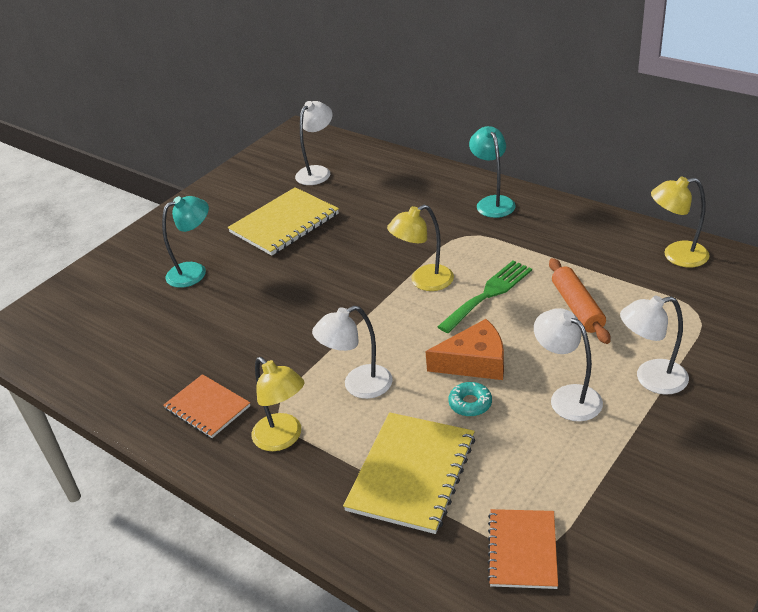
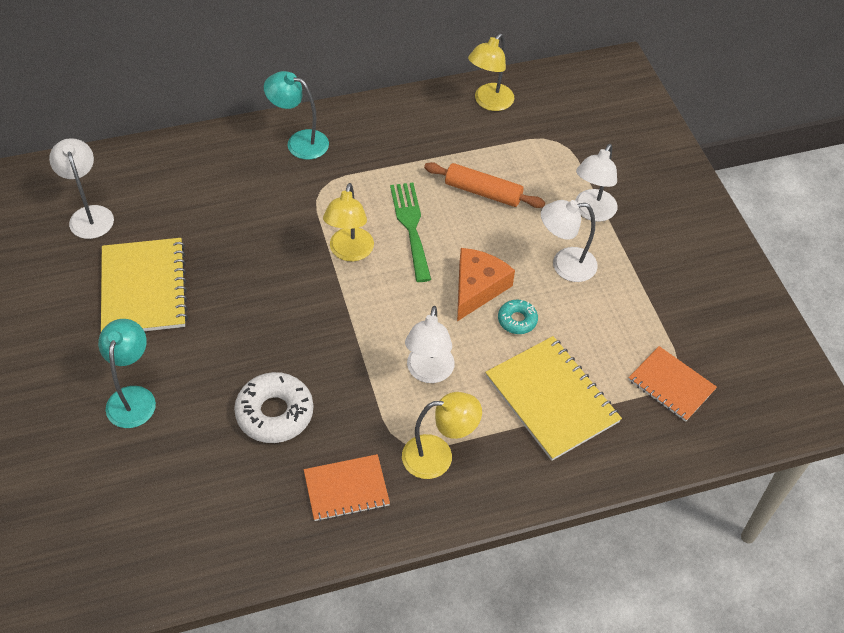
camera: 60 degrees left, 15 degrees up
none -> white donut [234,372,313,443]

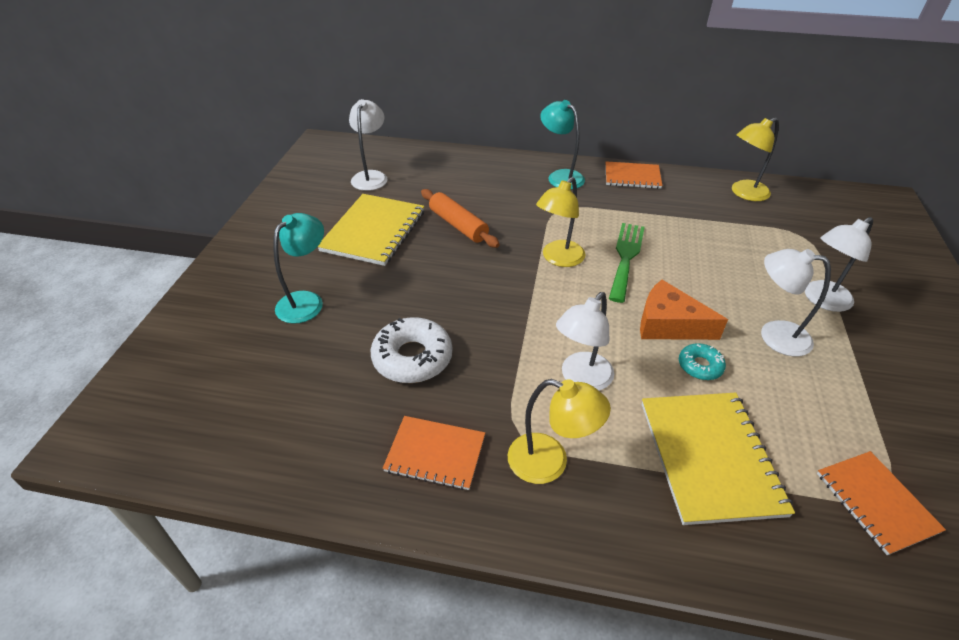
camera: 30 degrees right, 10 degrees down
orange rolling pin [424,162,545,208] -> orange rolling pin moved to [421,189,500,248]
orange cheese [457,248,515,321] -> orange cheese turned 120 degrees counterclockwise [640,280,728,340]
none -> orange notebook [605,161,662,189]

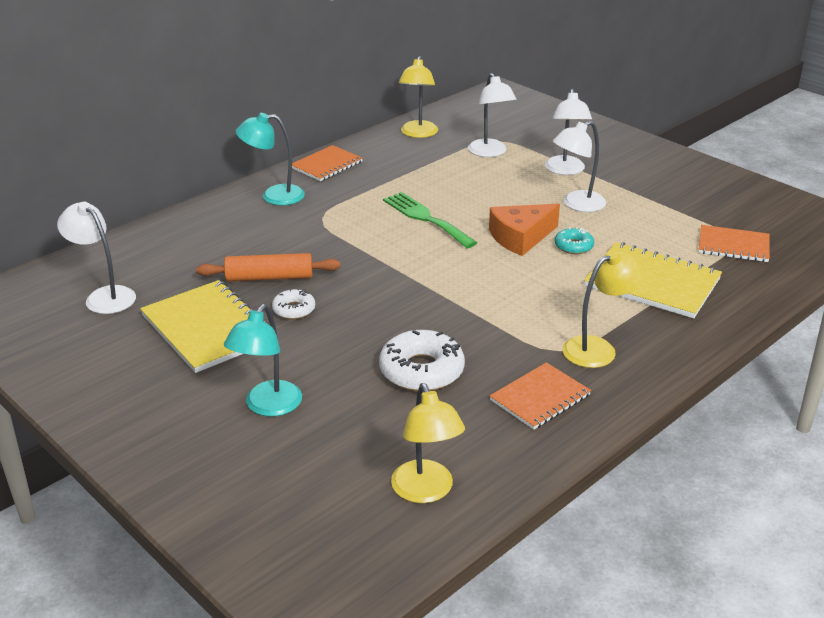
camera: 55 degrees left, 10 degrees down
turquoise lamp [273,213,324,324] -> turquoise lamp turned 135 degrees counterclockwise [224,304,302,417]
yellow lamp [536,177,586,267] -> yellow lamp moved to [391,383,465,503]
white lamp [556,292,614,391] -> white lamp moved to [468,73,517,157]
none -> white donut [272,288,315,319]

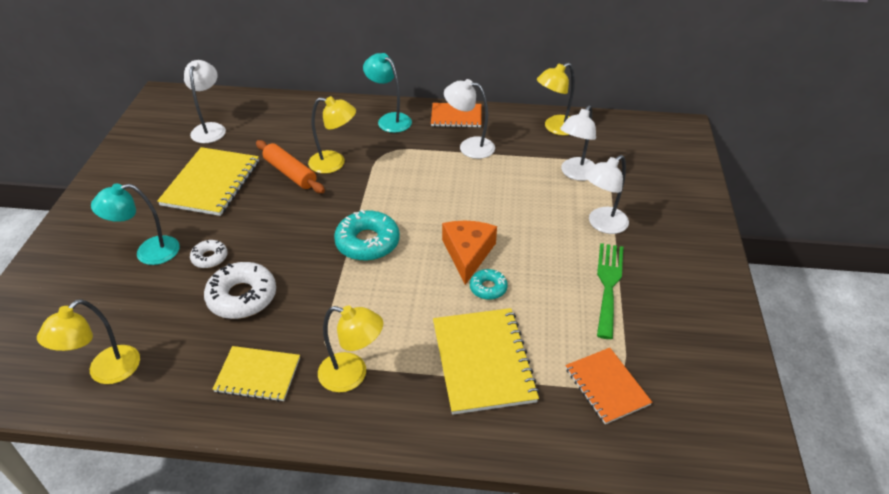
camera: 50 degrees right, 10 degrees up
white donut [272,288,315,319] -> white donut moved to [190,240,228,268]
green fork [383,192,477,248] -> green fork moved to [597,243,623,339]
orange cheese [489,204,560,256] -> orange cheese turned 75 degrees clockwise [442,221,497,285]
orange notebook [490,362,591,430] -> yellow notebook [212,346,300,402]
white lamp [553,121,606,212] -> white lamp moved to [444,79,495,159]
none -> yellow lamp [308,96,356,174]
none -> turquoise donut [334,210,400,261]

